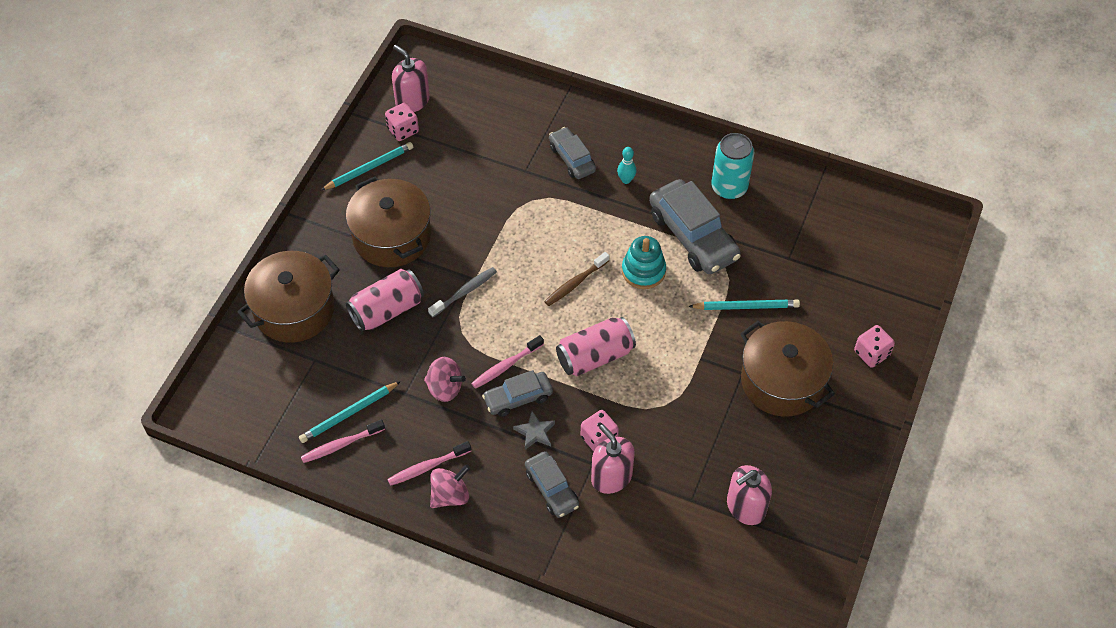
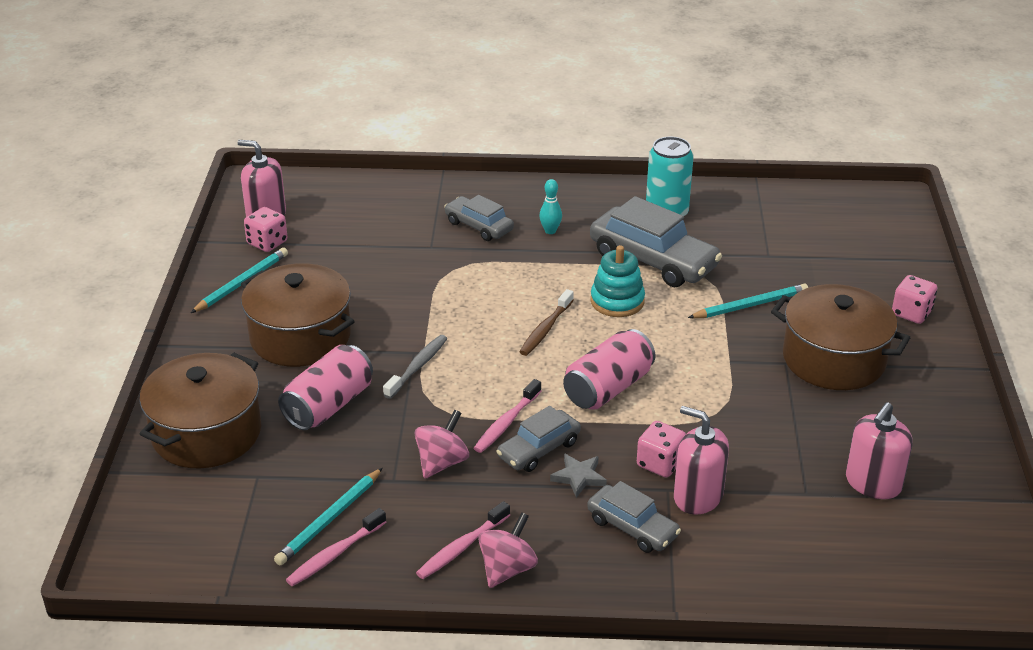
camera: 20 degrees left, 20 degrees down
pink spinning top [424,357,466,402] -> pink spinning top turned 60 degrees counterclockwise [415,410,469,479]

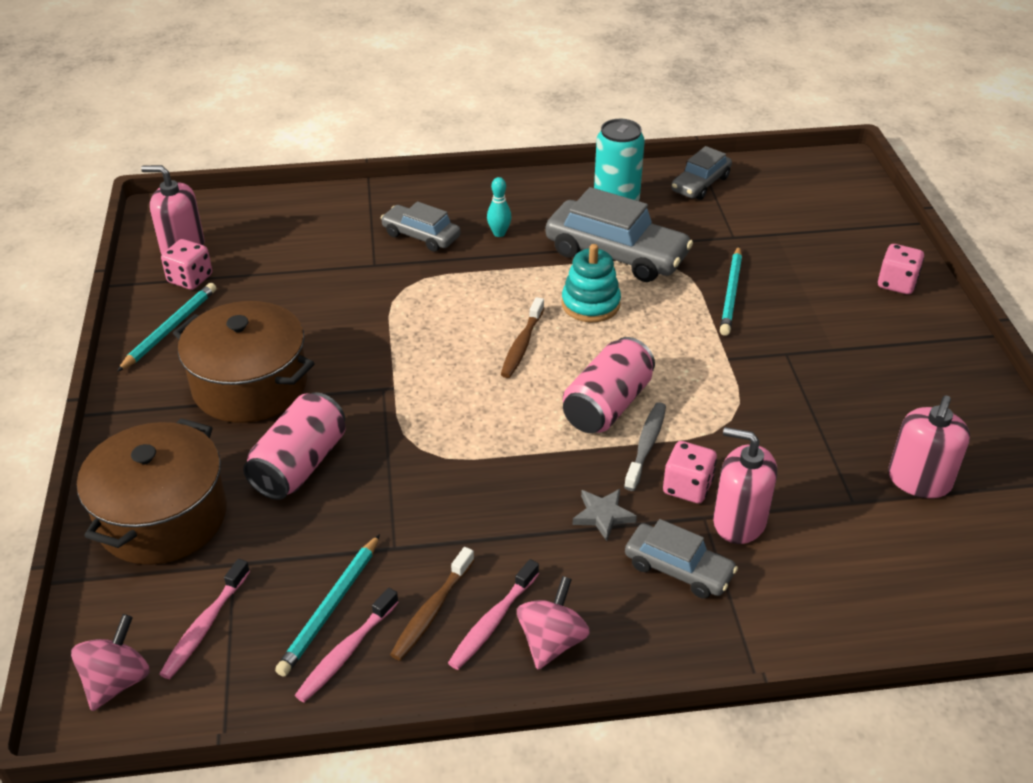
camera: 10 degrees left, 5 degrees up
grey toothbrush [383,335,447,399] -> grey toothbrush moved to [624,402,666,491]
pink spinning top [415,410,469,479] -> pink spinning top moved to [71,614,150,711]
pink toothbrush [474,379,542,453] -> pink toothbrush moved to [160,559,250,679]
grey car [496,406,581,472] -> grey car moved to [671,146,732,200]
turquoise pencil [688,283,808,318] -> turquoise pencil turned 135 degrees clockwise [720,246,742,336]
brown pot [771,284,910,390] -> none
none -> brown toothbrush [390,547,474,661]

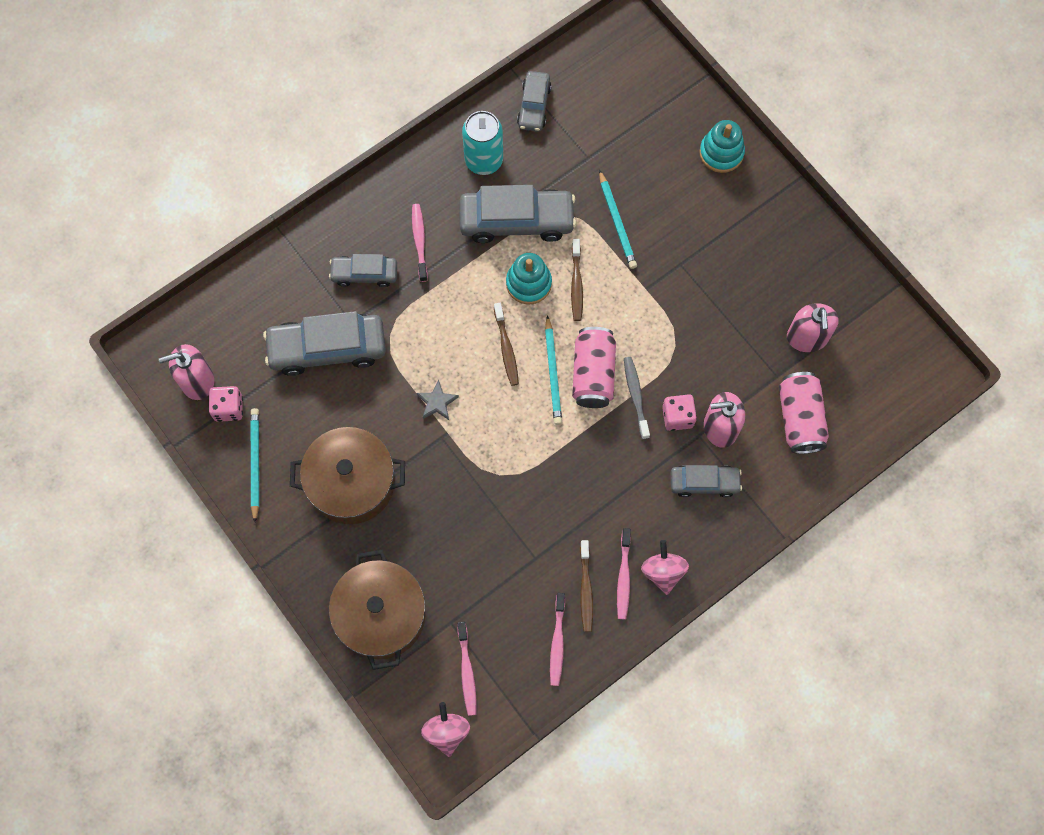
camera: 30 degrees left, 30 degrees up
pink can [243,392,346,500] -> pink can moved to [779,372,829,454]
turquoise pencil [275,534,380,677] -> turquoise pencil moved to [545,315,562,425]
turquoise bowling pin [487,177,512,237] -> pink toothbrush [412,204,428,282]
grey star [573,489,637,541] -> grey star moved to [417,380,459,420]
pink dice [878,244,924,294] -> turquoise stacking toy [699,120,745,173]
none -> grey car [263,311,386,376]
none -> brown toothbrush [571,239,583,321]

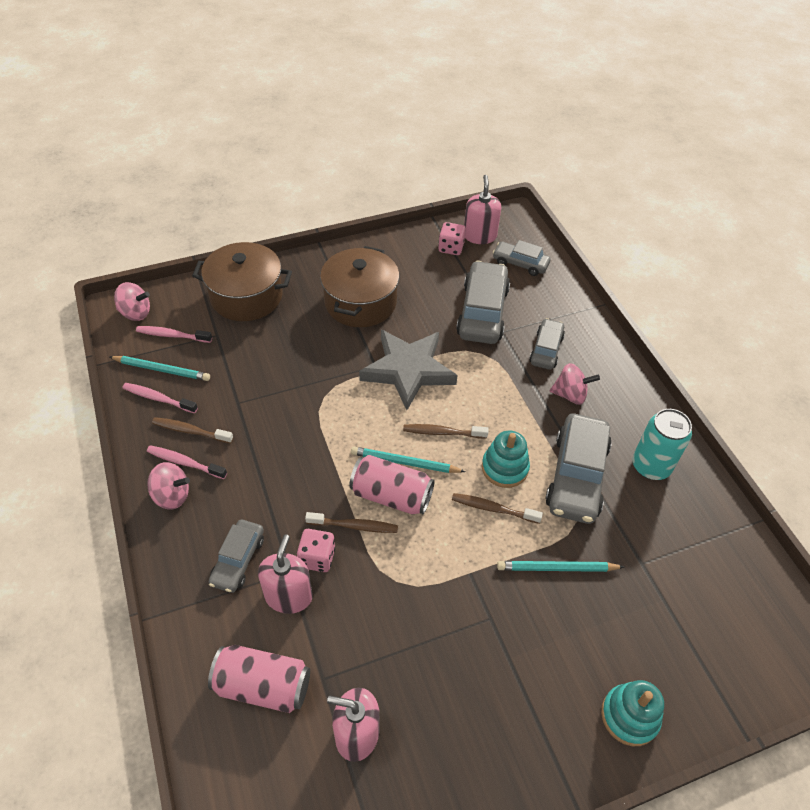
camera: 105 degrees right, 20 degrees down
turquoise pencil [250,408,259,522] -> turquoise pencil moved to [109,356,210,381]
pink toothbrush [412,204,428,282] -> pink spinning top [550,363,600,405]
grey star [417,380,459,420] -> grey star [359,330,458,410], size x2.49
grey car [517,71,552,132] -> grey car moved to [493,240,550,276]
grey toothbrush [624,357,650,439] -> brown toothbrush [305,512,398,533]

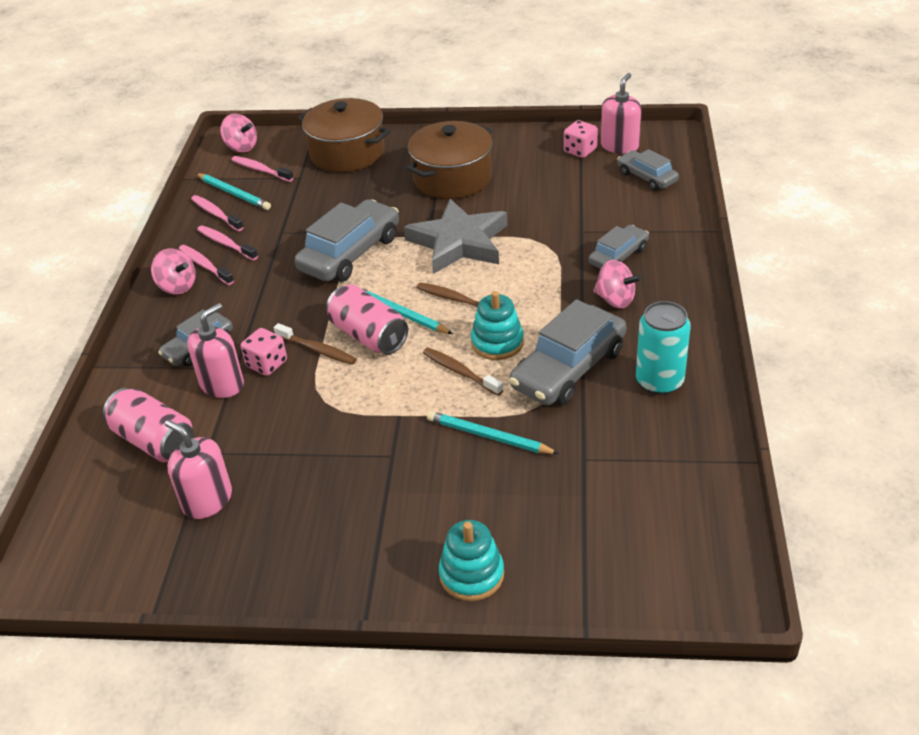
camera: 30 degrees right, 10 degrees down
brown toothbrush [152,417,233,444] -> pink toothbrush [197,226,258,261]
grey car [456,261,510,344] -> grey car moved to [295,199,399,282]

